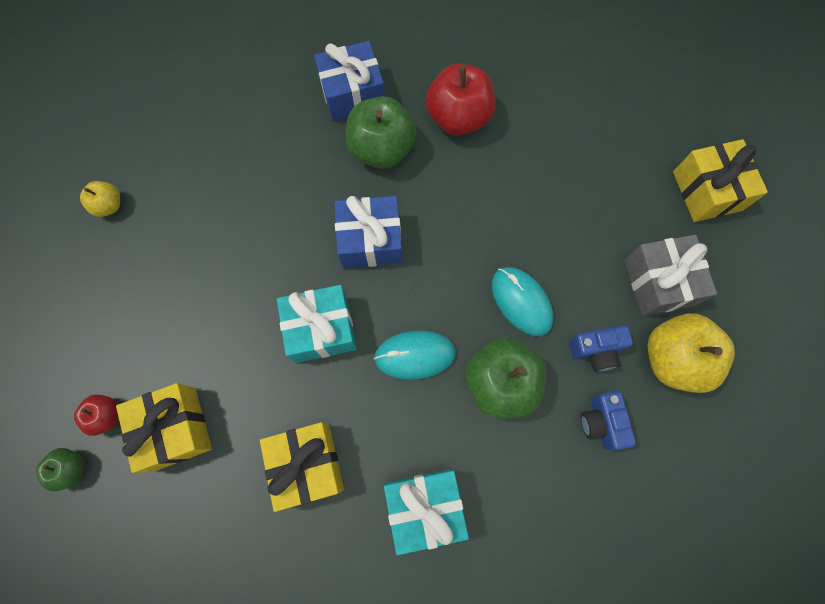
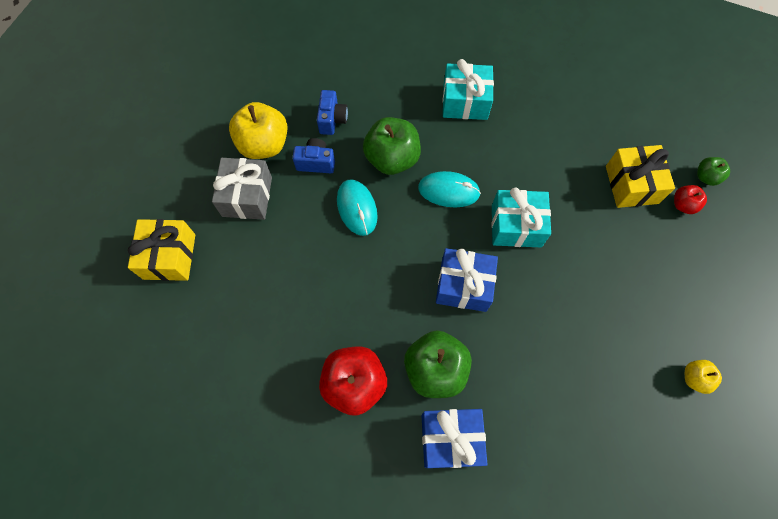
camera: 165 degrees left, 5 degrees down
yellow gift [260,422,344,512] -> none

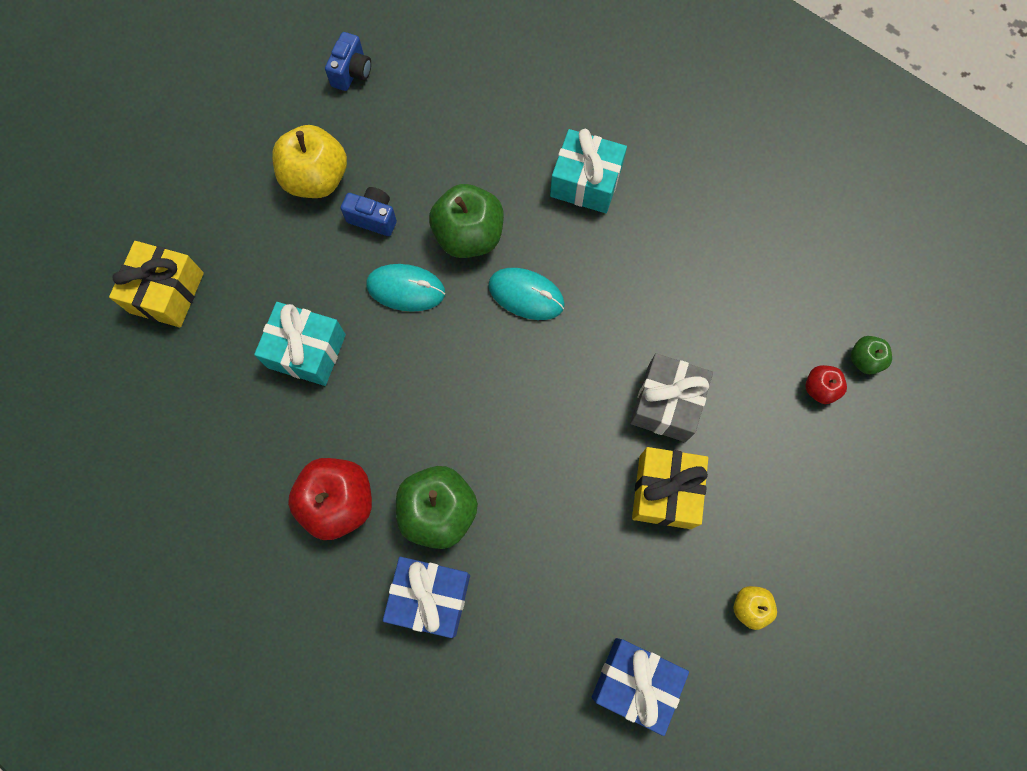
camera: 15 degrees right, 5 degrees up
grey gift [212,158,272,220] -> grey gift moved to [630,353,713,442]
blue camera [317,90,348,135] -> blue camera moved to [325,32,371,91]
turquoise mouse [337,179,378,236] -> turquoise mouse turned 75 degrees counterclockwise [366,264,445,312]
blue gift [436,248,498,312] -> blue gift moved to [592,638,689,736]
turquoise gift [491,187,551,247] -> turquoise gift moved to [254,302,346,386]
yellow gift [606,145,675,208] -> yellow gift moved to [632,447,708,529]

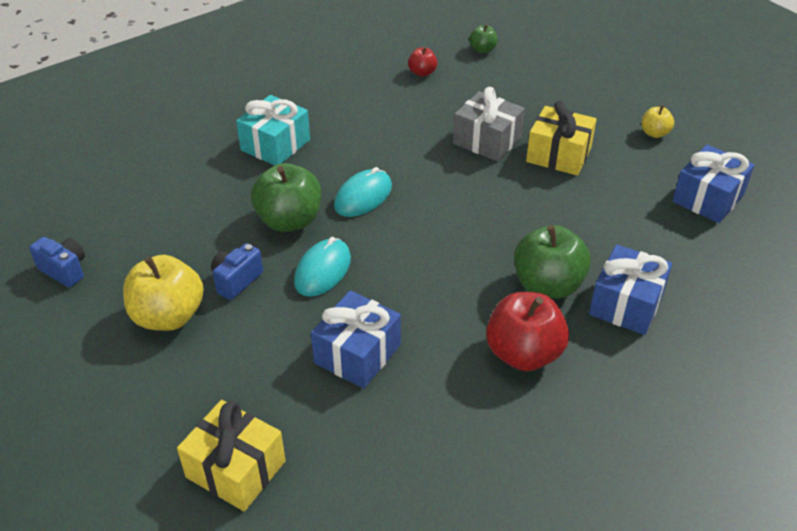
camera: 75 degrees left, 30 degrees down
turquoise gift [254,302,346,386] -> blue gift [311,291,401,389]
red apple [805,365,847,404] -> red apple moved to [408,47,437,77]

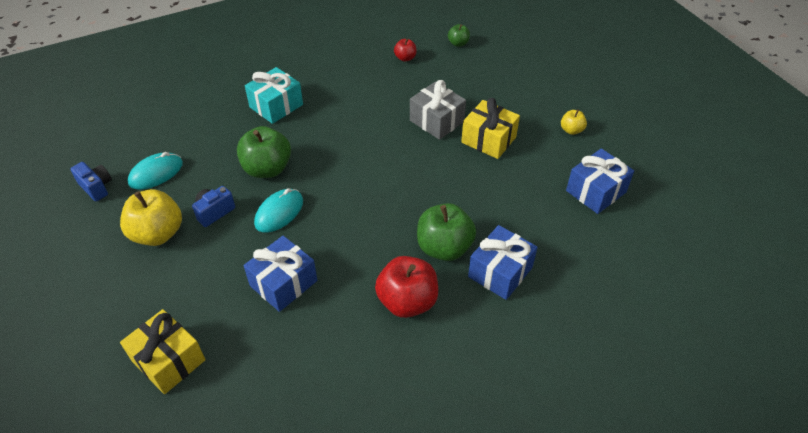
camera: 10 degrees right, 5 degrees up
turquoise mouse [334,167,392,217] -> turquoise mouse moved to [128,152,183,190]

